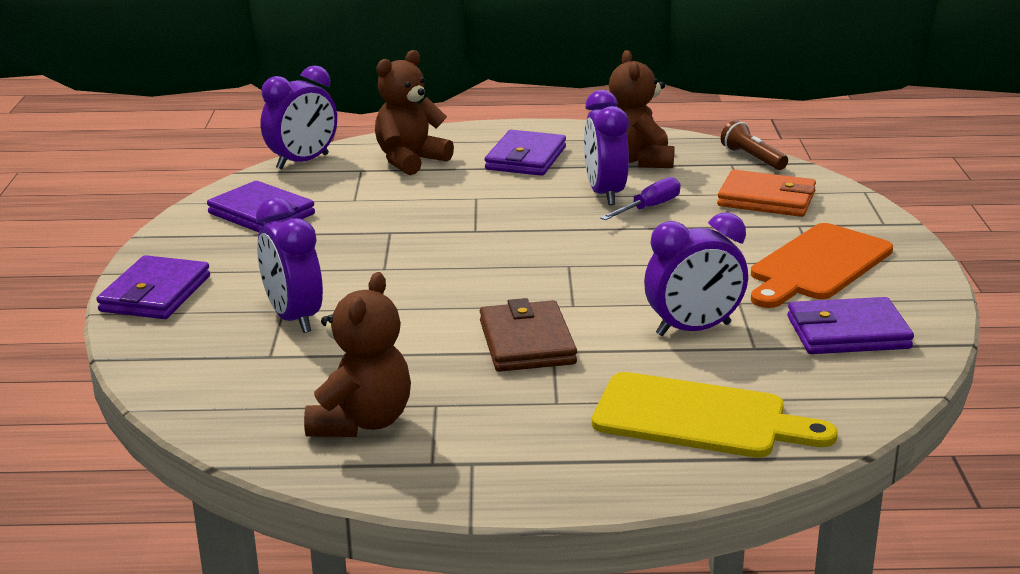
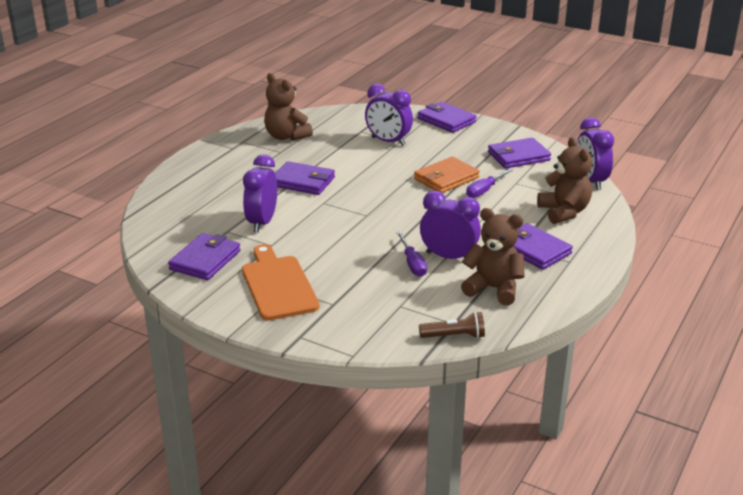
camera: 120 degrees right, 5 degrees up
purple clock [256,197,323,333] -> purple clock turned 150 degrees counterclockwise [365,84,413,146]
brown wallet [480,298,577,372] -> purple wallet [275,161,335,195]
yellow cutting board [592,372,838,458] -> none
orange wallet [717,170,816,217] -> orange wallet moved to [414,156,480,193]
none -> purple screwdriver [466,168,513,198]

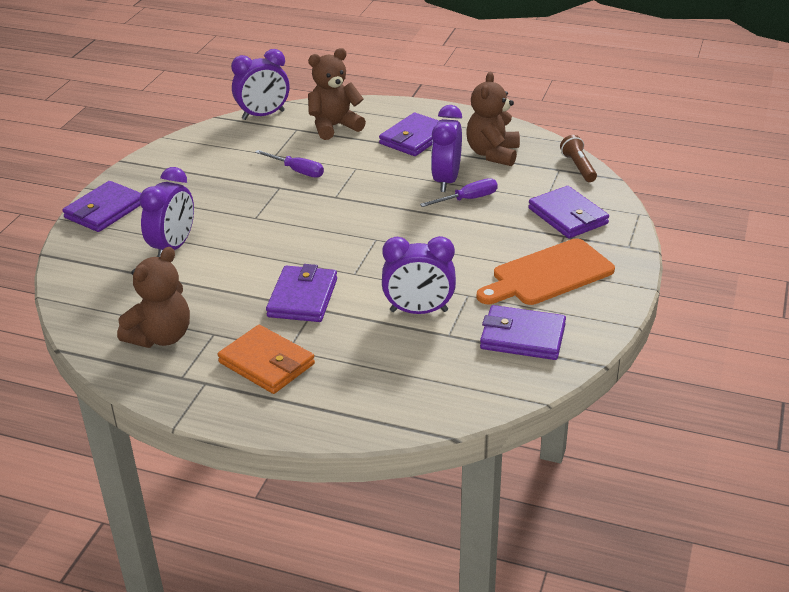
camera: 100 degrees left, 5 degrees up
orange wallet [414,156,480,193] -> orange wallet moved to [218,325,315,394]
purple wallet [488,138,551,168] -> purple wallet moved to [528,186,609,238]

